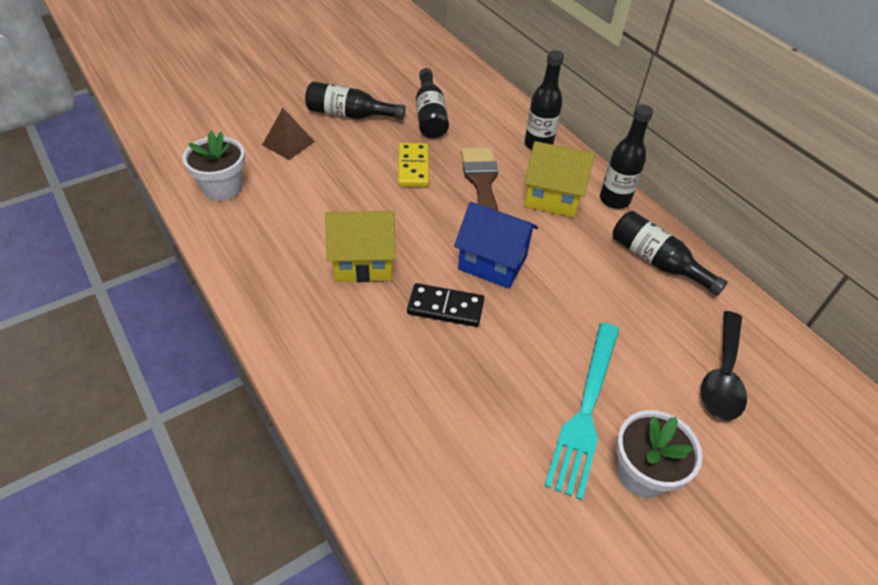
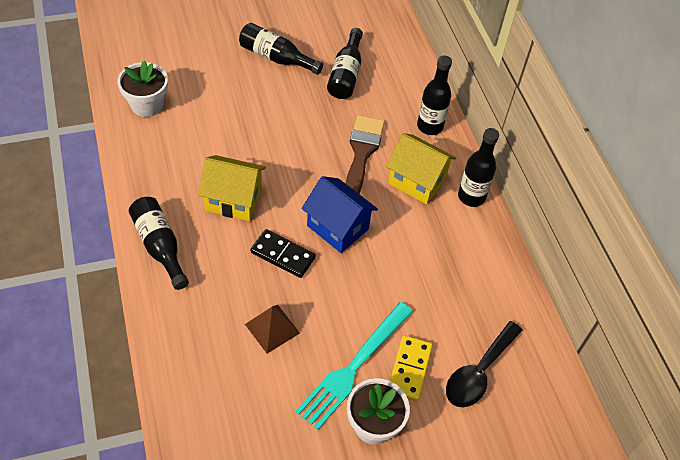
camera: 15 degrees right, 5 degrees up
brown pyramid [262,108,315,160] -> brown pyramid moved to [245,305,300,354]
yellow domino [398,143,429,187] -> yellow domino moved to [390,335,433,401]
black bottle [612,211,728,296] -> black bottle moved to [129,197,189,290]

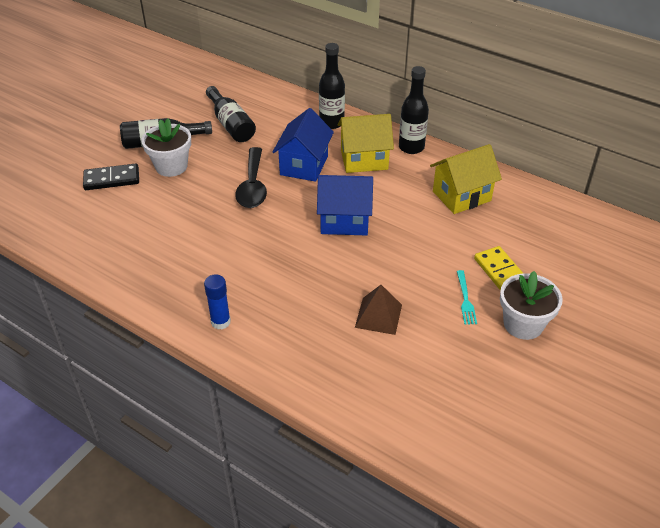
camera: 35 degrees left, 10 degrees down
white flower pot [117,61,168,117] -> white flower pot moved to [141,119,191,177]
black bottle [129,197,189,290] -> blue glue stick [204,274,231,329]
yellow house [198,155,266,221] -> yellow house moved to [430,144,502,214]
black domino [250,229,316,278] -> black domino moved to [83,164,139,190]
turquoise fork [296,302,413,430] -> turquoise fork [457,270,477,324], size x0.44
brown brush [345,115,385,194] -> blue house [273,108,334,182]
black spoon [446,321,522,407] -> black spoon moved to [235,147,267,208]

